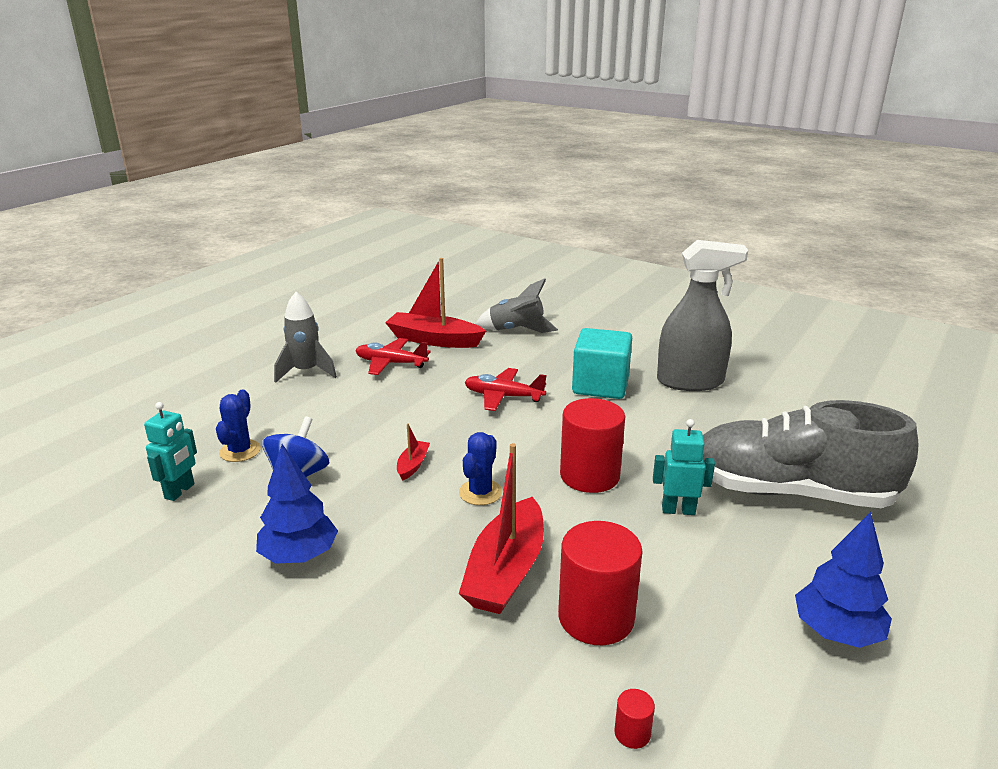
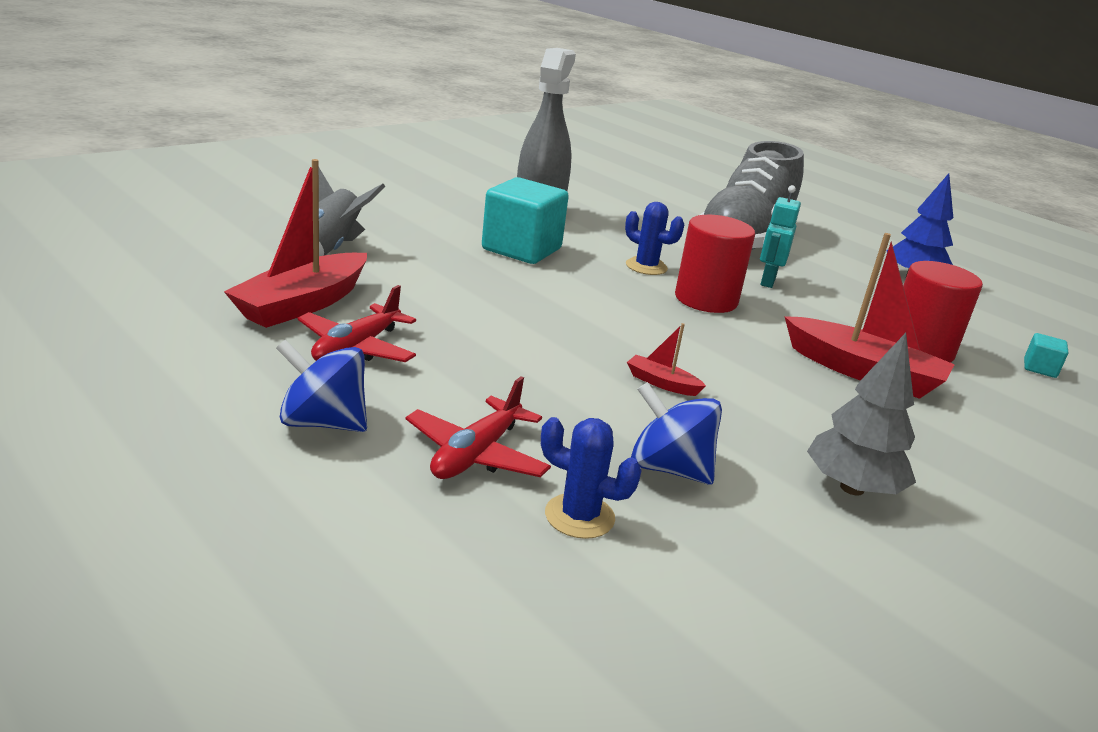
camera: 80 degrees left, 0 degrees up
turquoise robot [144,402,197,501] -> none
blue tree [256,444,338,564] -> grey tree [807,333,916,496]
grey rocket [274,292,337,383] -> blue spinning top [276,339,367,432]
blue cactus [459,432,502,505] -> blue cactus moved to [625,202,685,275]
red plane [465,368,547,411] -> red plane moved to [405,376,551,479]
red cylinder [614,689,655,749] -> turquoise cube [1024,333,1068,378]

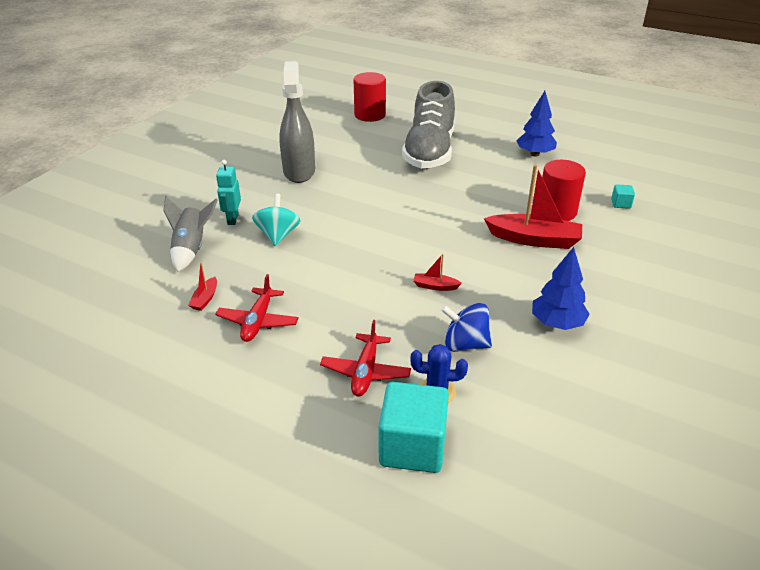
camera: 15 degrees left, 10 degrees up
red boat [224,159,367,328] -> red boat [188,262,217,311], size x0.45
blue spinning top [276,339,367,432] -> none
turquoise cube [482,177,569,264] -> turquoise cube moved to [379,382,449,473]
blue cactus [625,202,685,275] -> none
red cylinder [675,215,755,313] -> red cylinder moved to [354,72,386,122]
turquoise robot [760,185,801,288] -> turquoise robot moved to [216,160,241,225]
grey tree [807,333,916,496] -> blue tree [532,247,590,330]
none -> turquoise spinning top [252,194,300,246]

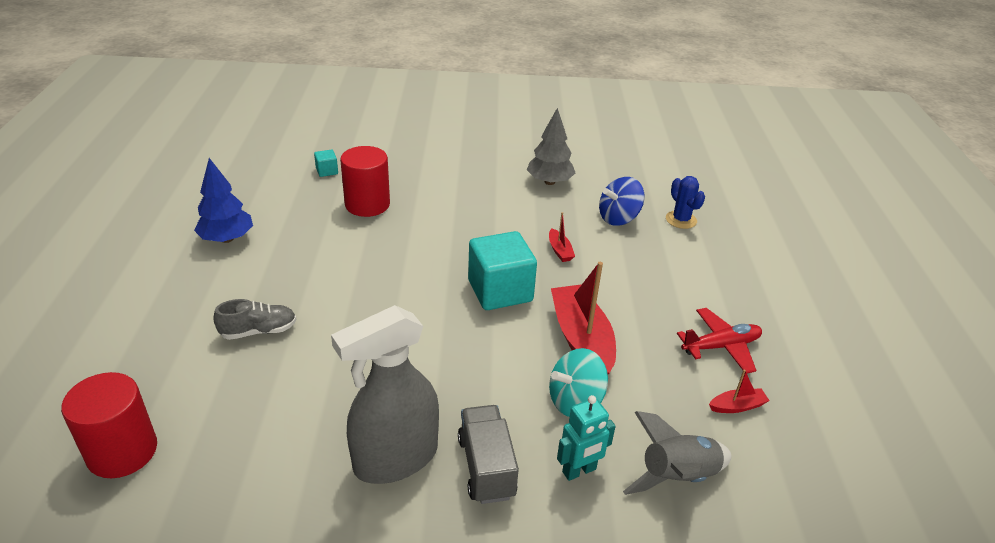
camera: 120 degrees left, 0 degrees up
red plane [320,320,411,396] -> none
turquoise cube [379,382,449,473] -> turquoise cube moved to [468,231,537,310]
grey shoe [402,81,455,168] -> grey shoe [213,299,296,340], size x0.42
blue spinning top [441,303,492,352] -> blue spinning top turned 75 degrees clockwise [599,177,644,226]
red boat [484,165,582,249] -> red boat moved to [551,262,616,374]
blue tree [532,247,590,330] -> grey tree [527,108,575,185]
none -> grey truck [458,405,519,504]

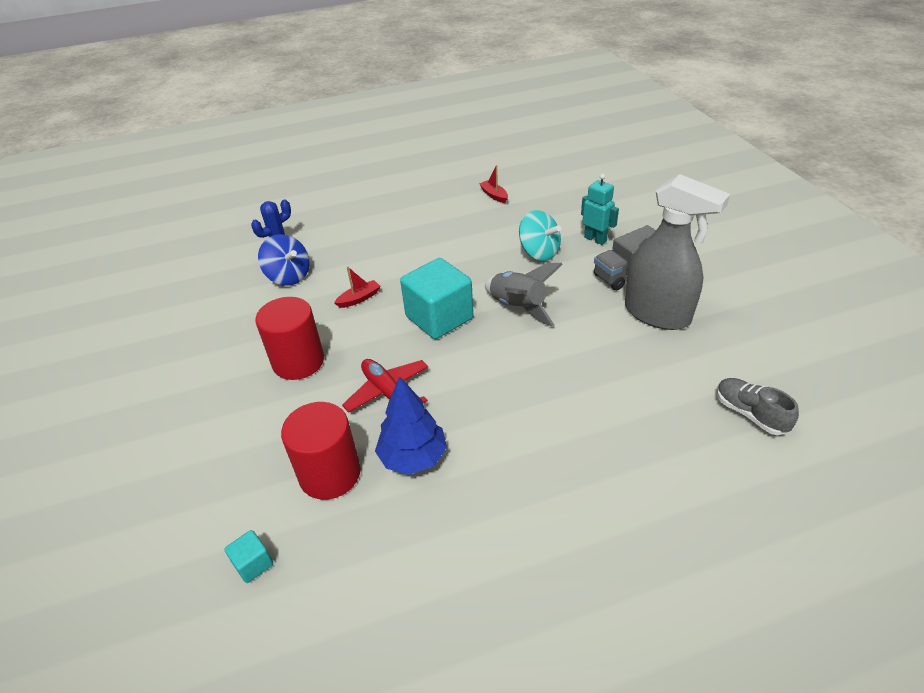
camera: 105 degrees left, 5 degrees up
red cylinder [61,372,157,478] -> red cylinder moved to [255,297,324,380]
blue tree [194,158,253,243] -> blue tree moved to [375,376,447,475]
grey shoe [213,299,296,340] -> grey shoe moved to [717,378,799,435]
grey tree [527,108,575,185] -> none
red boat [551,262,616,374] -> none
grey rocket [623,411,732,495] -> grey rocket moved to [485,263,563,327]
red plane [677,308,762,373] -> red plane moved to [342,359,428,413]

